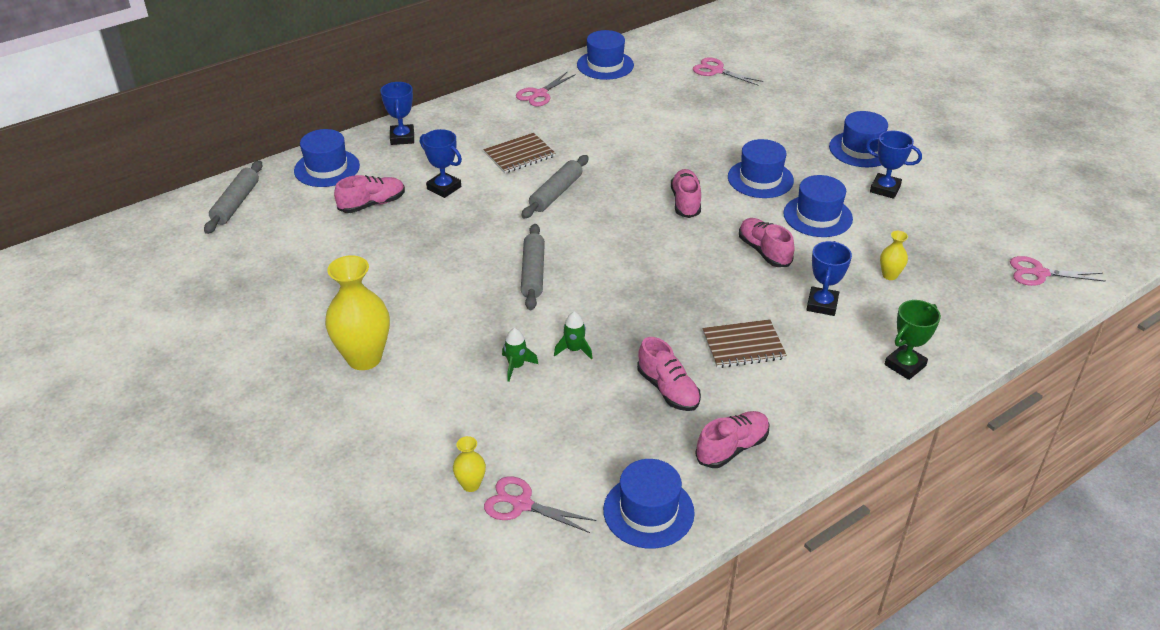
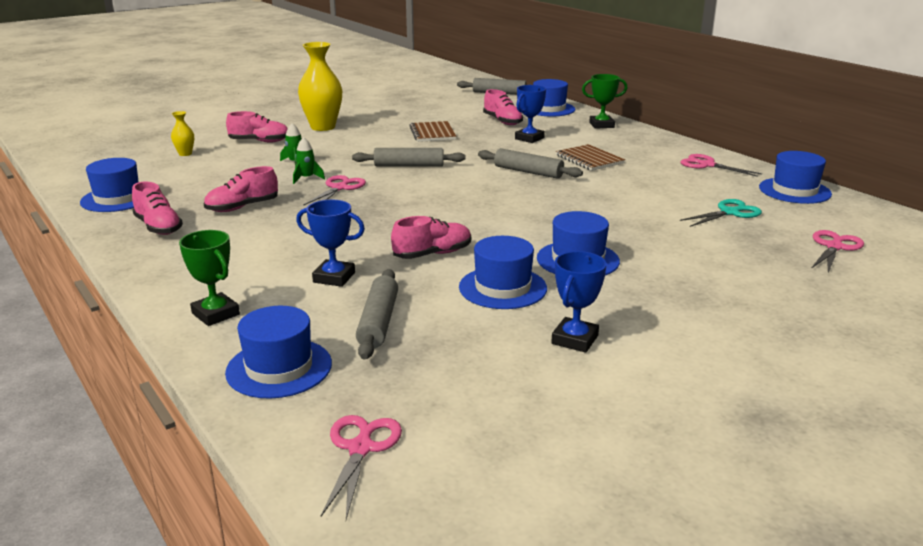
camera: 90 degrees right, 15 degrees down
blue trophy [380,82,414,145] -> green trophy [582,74,627,129]
pink scissors [484,476,597,533] -> pink scissors moved to [303,175,366,206]
pink shoe [671,169,701,218] -> pink shoe moved to [226,111,288,143]
brown notebook [702,319,787,368] -> brown notebook moved to [409,121,456,142]
blue hat [829,111,888,167] -> blue hat moved to [225,306,332,399]
yellow vase [880,231,908,280] -> grey rolling pin [356,269,398,360]
none -> turquoise scissors [680,199,762,227]

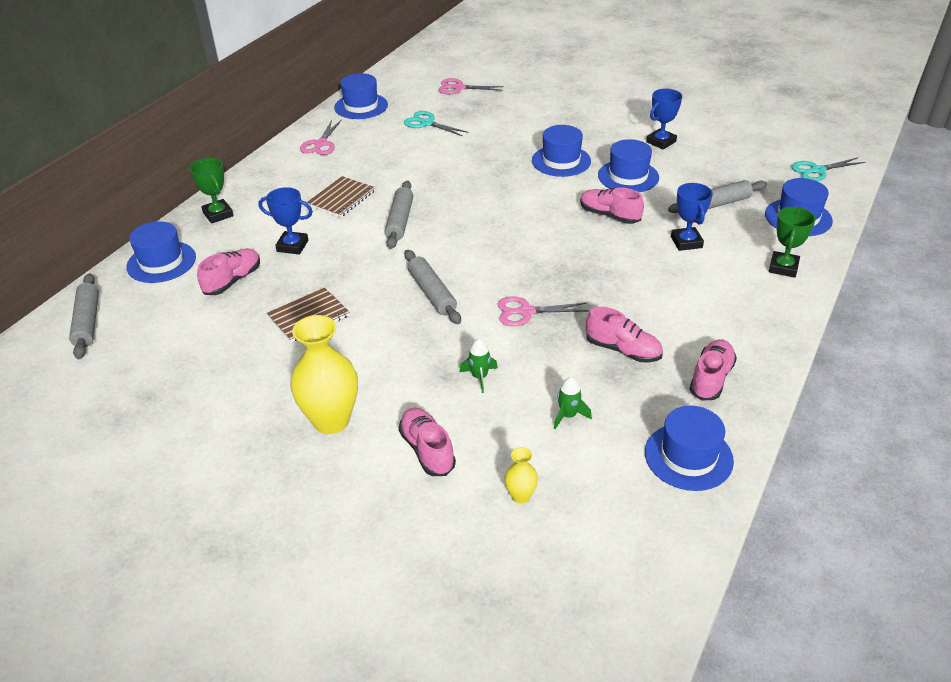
camera: 115 degrees left, 15 degrees up
green rocket [293,137,325,184] -> green rocket moved to [554,377,592,429]
pink scissors [321,415,402,519] -> turquoise scissors [791,157,865,181]
blue trophy [551,251,607,353] -> blue trophy turned 45 degrees counterclockwise [646,89,682,150]

